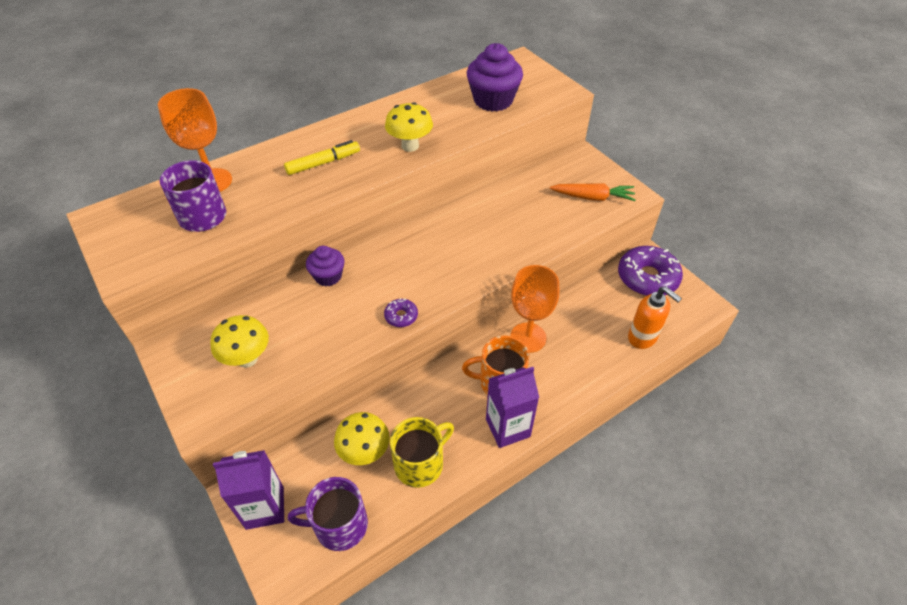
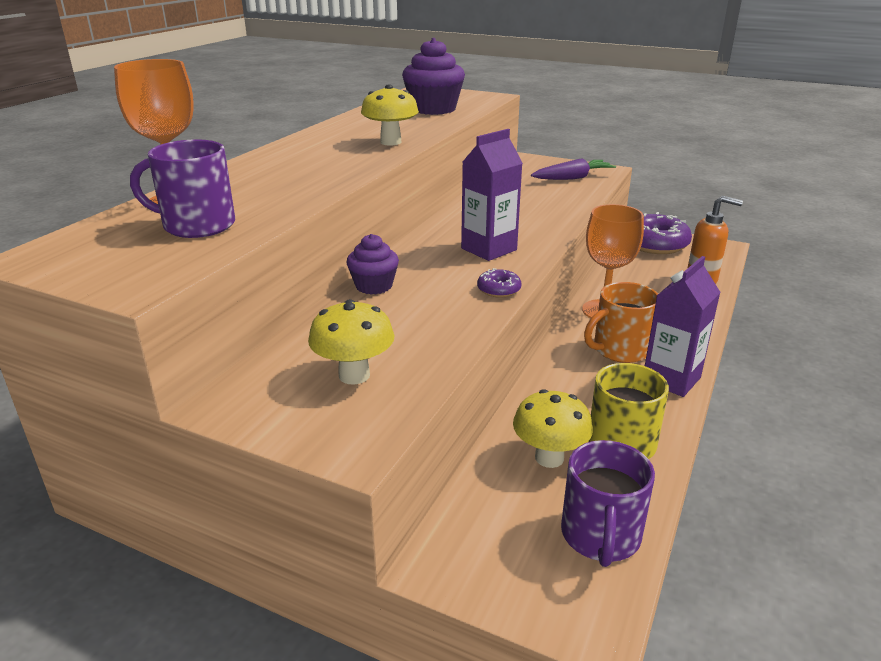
camera: 30 degrees left, 20 degrees down
purple carton [213,450,284,530] -> purple carton moved to [461,129,522,261]
yellow marker [284,140,360,175] -> none
purple mug [288,477,368,551] -> purple mug turned 45 degrees counterclockwise [561,440,655,567]
orange carrot [550,183,636,201] -> purple carrot [531,158,616,180]

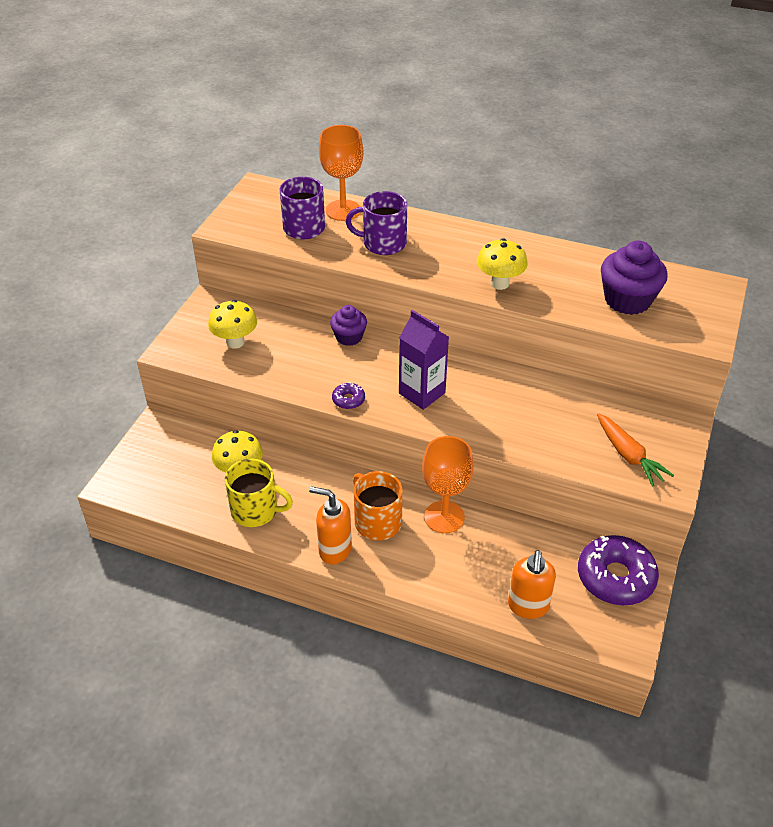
camera: 85 degrees right, 15 degrees up
purple carrot [531,158,616,180] -> orange carrot [597,413,674,487]
purple mug [561,440,655,567] -> purple mug moved to [346,191,407,255]
purple carton [645,256,721,397] -> orange soap dispenser [309,486,352,565]

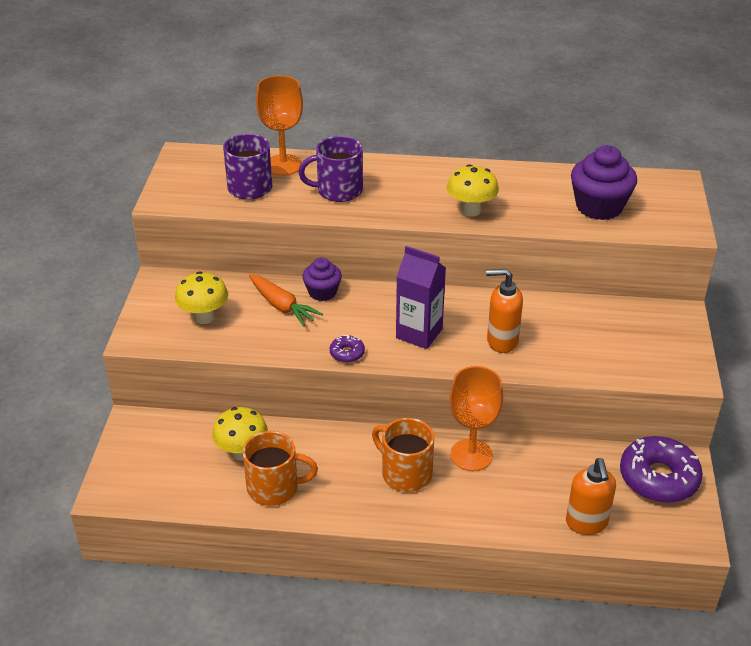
camera: 15 degrees left, 5 degrees down
yellow mug [225,459,293,527] -> orange mug [243,431,318,506]
orange soap dispenser [309,486,352,565] -> orange soap dispenser moved to [486,269,523,353]
orange carrot [597,413,674,487] -> orange carrot moved to [249,274,323,327]

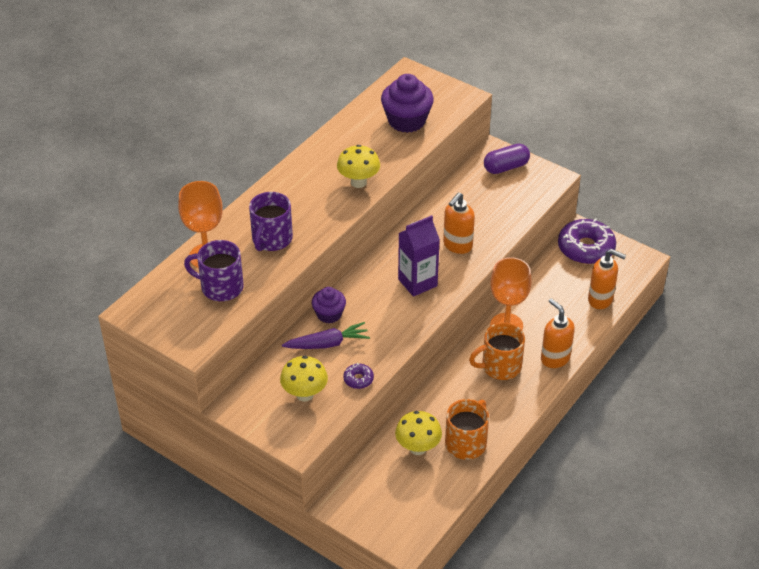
camera: 60 degrees left, 5 degrees up
orange carrot [249,274,323,327] -> purple carrot [282,322,370,349]
purple donut [330,335,365,363] -> purple donut moved to [343,363,374,389]
none -> purple capsule [484,144,530,174]
none -> orange soap dispenser [541,298,575,368]

